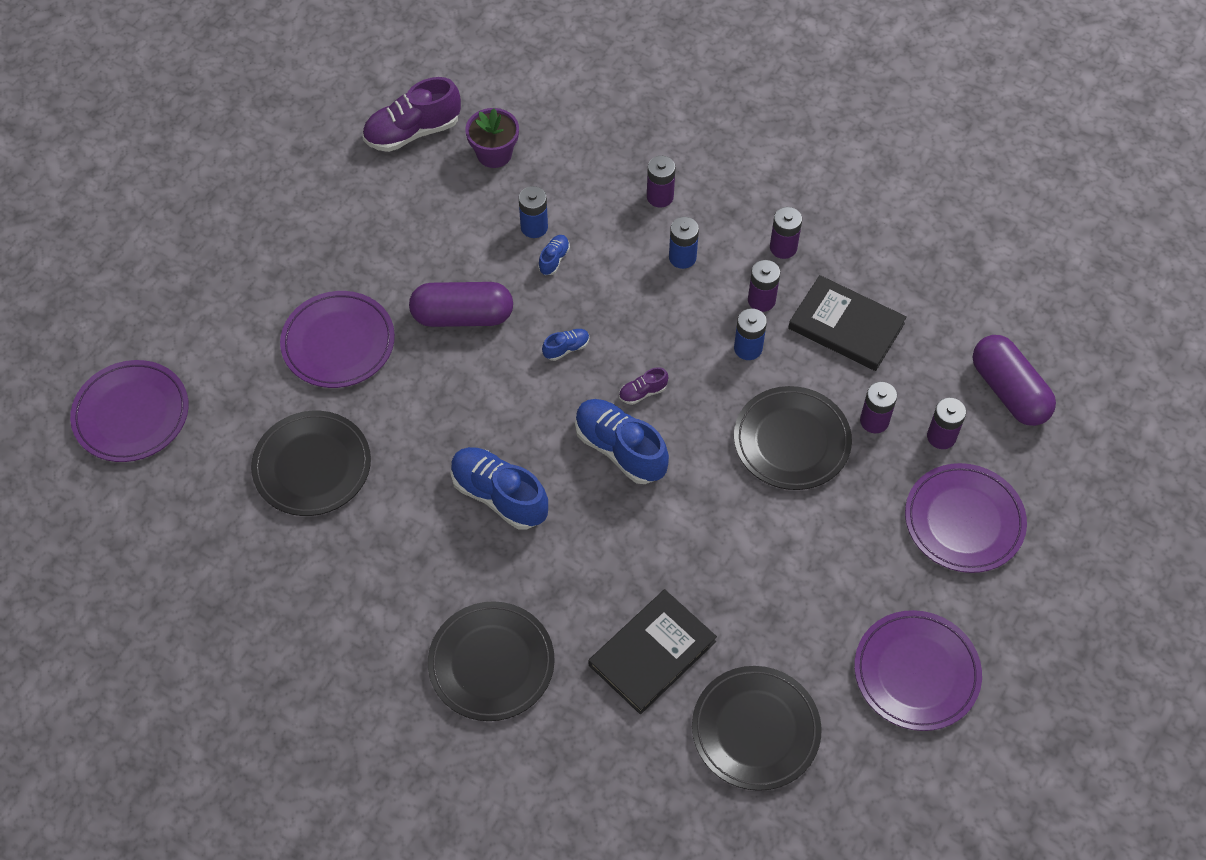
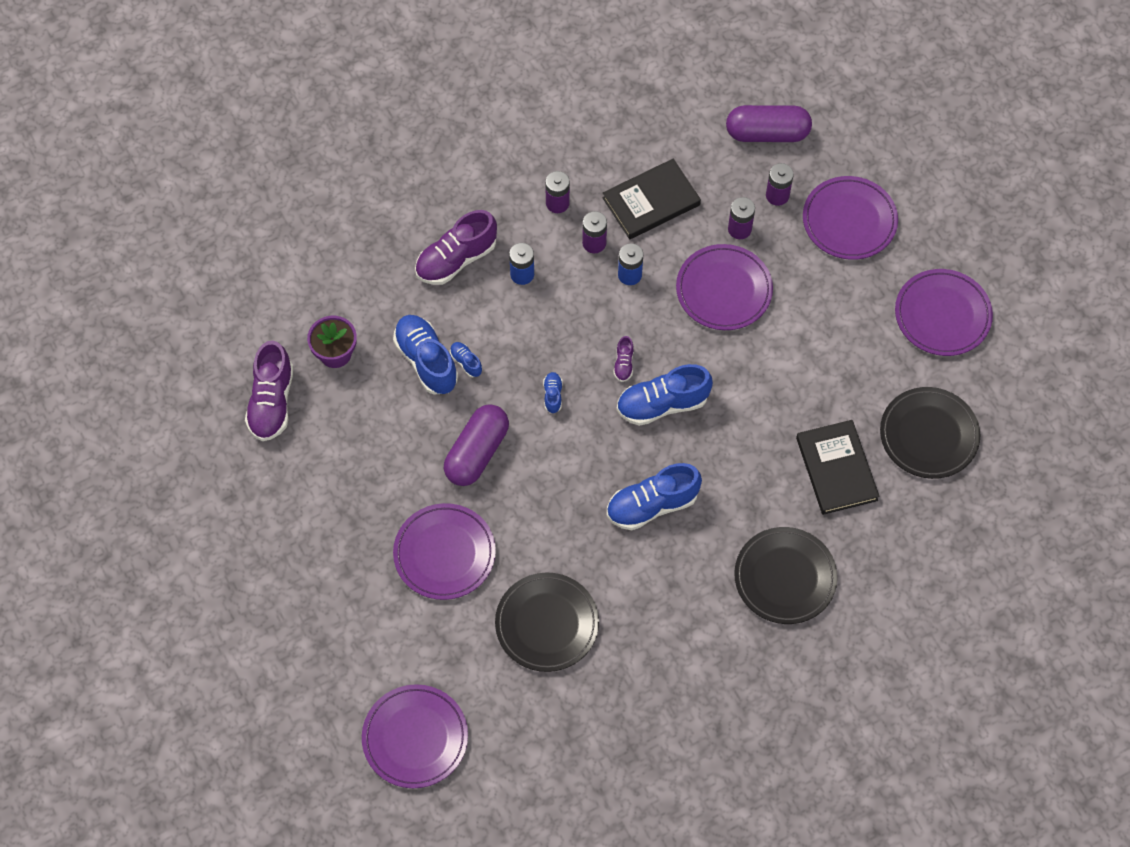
camera: 60 degrees left, 5 degrees up
blue battery [519,186,548,238] -> blue shoe [393,315,458,395]
purple battery [647,156,676,208] -> purple shoe [415,210,497,285]
black plate [734,386,852,490] -> purple plate [676,244,773,330]

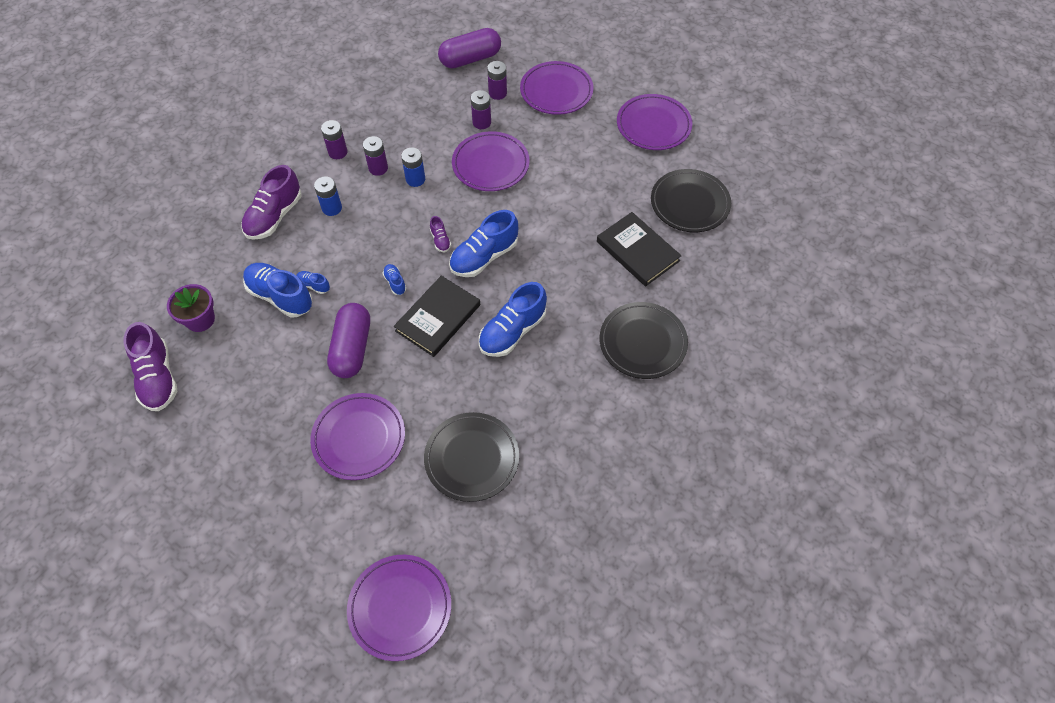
camera: 25 degrees left, 5 degrees down
black book [603,159,701,240] -> black book moved to [394,276,480,357]

